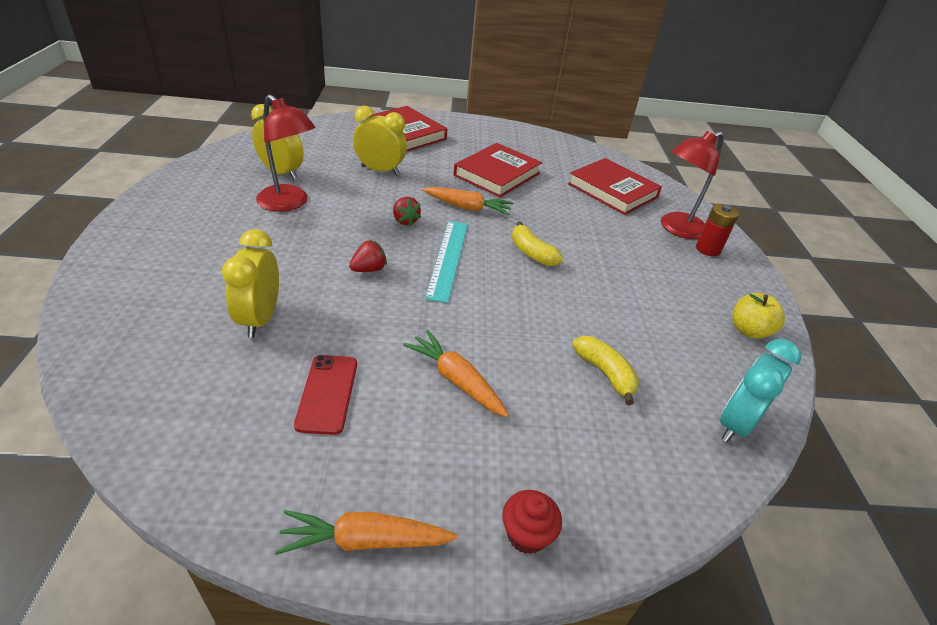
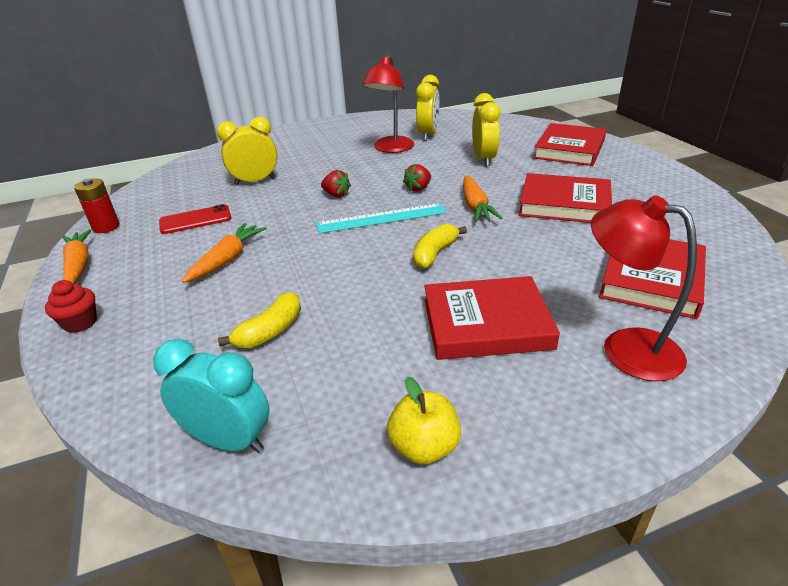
camera: 75 degrees right, 5 degrees down
red battery [696,204,739,256] -> red battery moved to [74,178,120,233]
none -> red book [424,276,560,360]

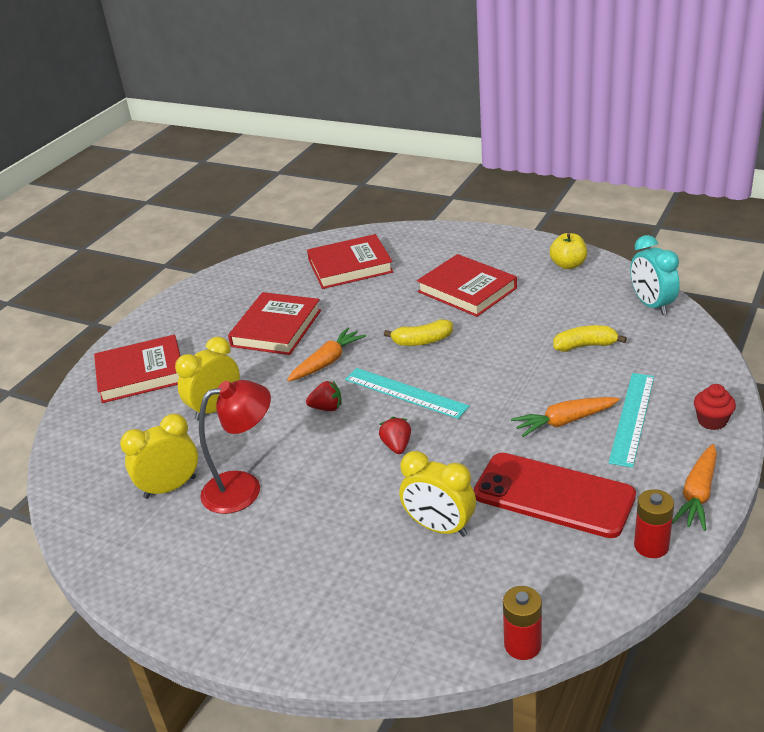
camera: 130 degrees left, 0 degrees up
red phone [159,204,231,234] -> red phone [473,453,636,538], size x1.78
red book [519,173,612,223] -> red book turned 45 degrees clockwise [228,292,321,355]
red lamp [591,195,697,381] -> none
none -> red battery [503,586,542,660]
none -> turquoise ruler [609,373,654,468]

